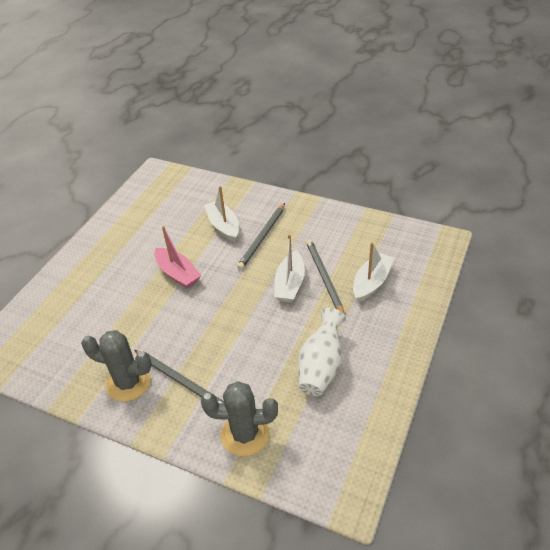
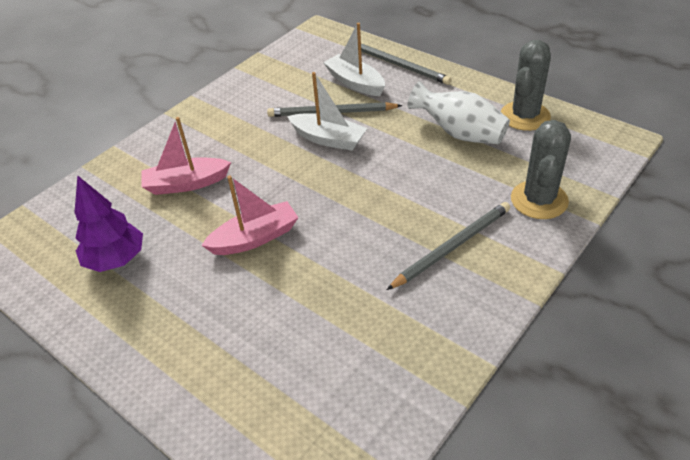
camera: 75 degrees left, 0 degrees up
grey cactus [81,330,152,402] -> grey cactus moved to [501,40,551,131]
white boat [204,186,239,242] -> pink boat [141,117,231,195]
grey pencil [237,203,285,270] -> grey pencil moved to [361,43,451,85]
none -> purple tree [74,175,143,272]

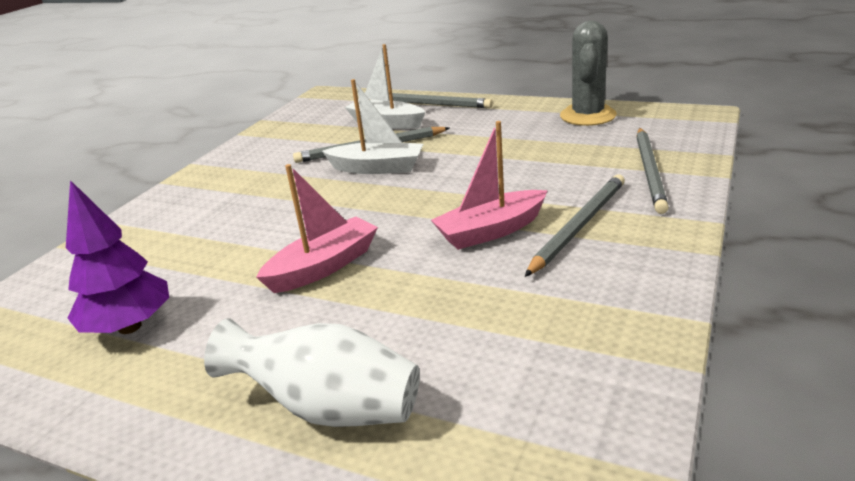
camera: 15 degrees left, 15 degrees down
pink boat [141,117,231,195] -> pink boat moved to [431,121,548,250]
white vase [408,81,510,144] -> white vase moved to [204,319,420,427]
grey cactus [511,120,571,219] -> grey pencil [636,128,669,214]

